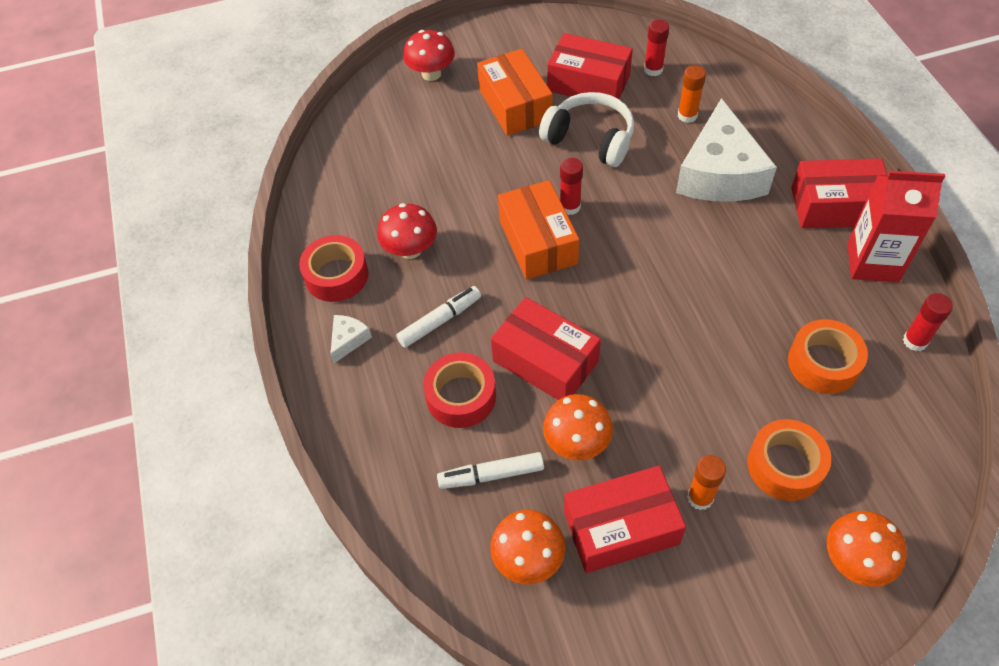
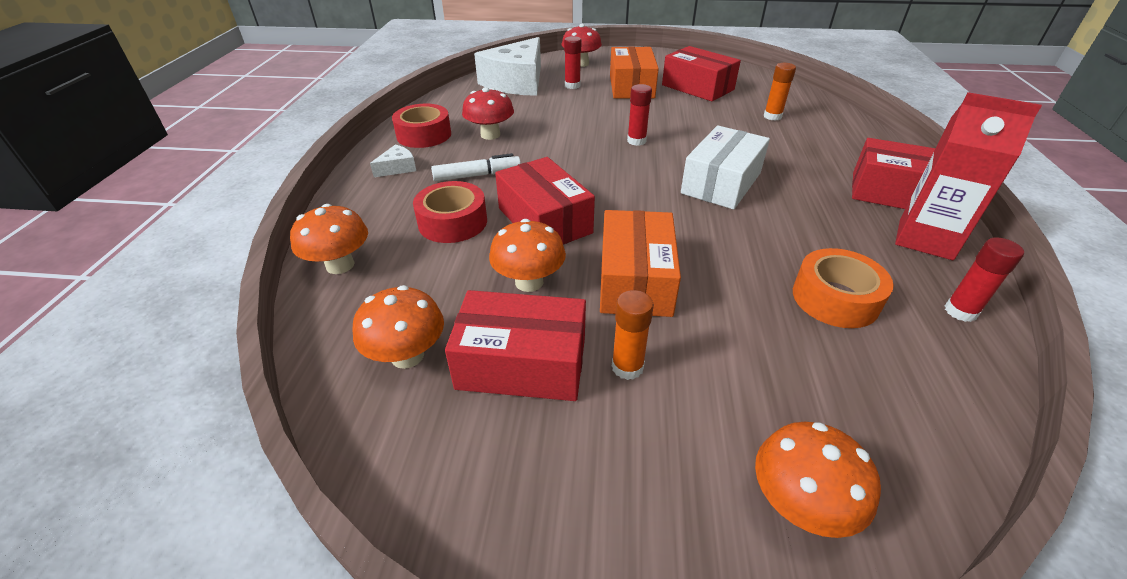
camera: 20 degrees right, 15 degrees down
white marker [437,452,544,489] -> none
orange box [498,180,579,279] -> orange box moved to [600,210,681,317]
white headphones [539,92,634,167] -> none
red glue stick [644,19,669,76] -> red glue stick moved to [564,36,581,89]
white cheese [676,98,777,202] -> white cheese moved to [474,37,541,96]
orange tape [747,419,831,501] -> none
none -> orange mushroom [290,204,368,274]
none -> white box [681,125,770,209]

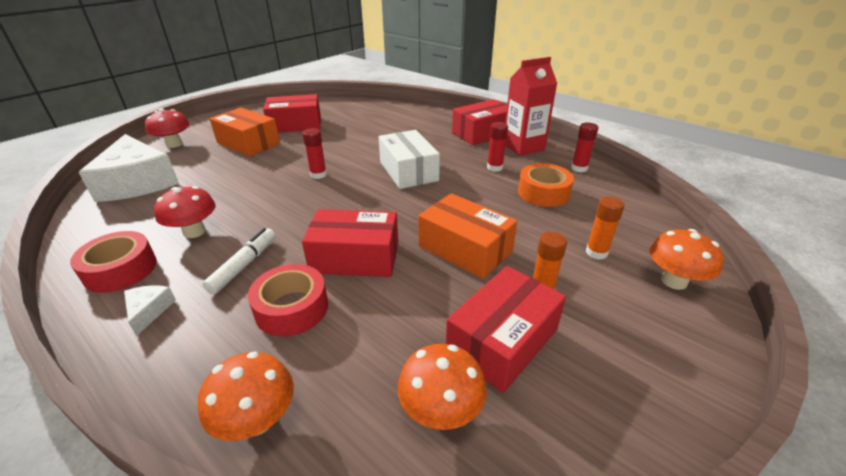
camera: 55 degrees left, 5 degrees down
orange mushroom [489,219,566,292] -> none
red glue stick [564,36,581,89] -> red glue stick moved to [487,122,508,172]
orange glue stick [764,63,796,121] -> orange glue stick moved to [586,196,624,260]

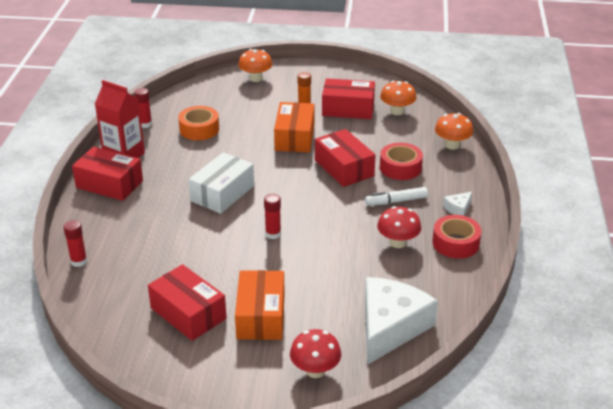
camera: 125 degrees left, 0 degrees up
red glue stick [487,122,508,172] -> red glue stick moved to [63,220,87,267]
orange glue stick [586,196,624,260] -> none

